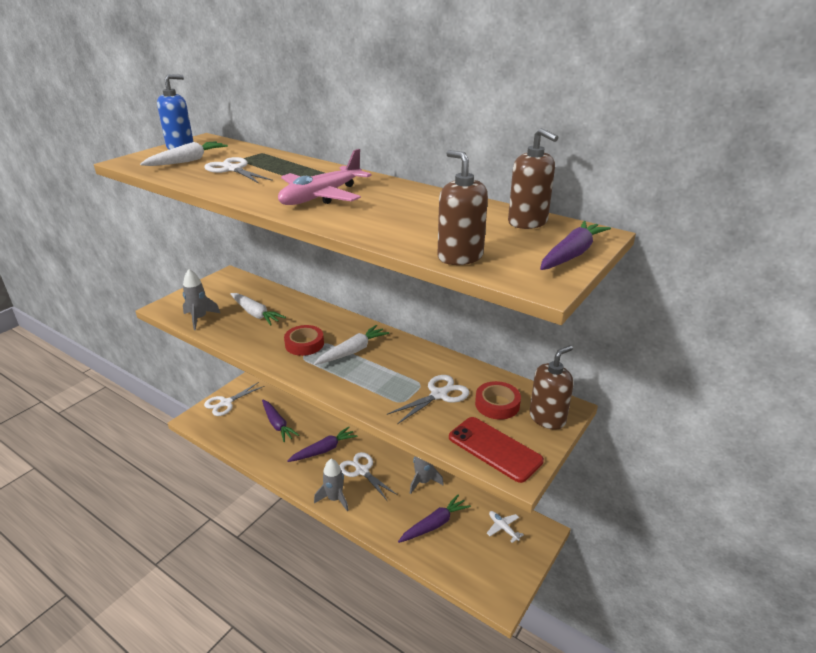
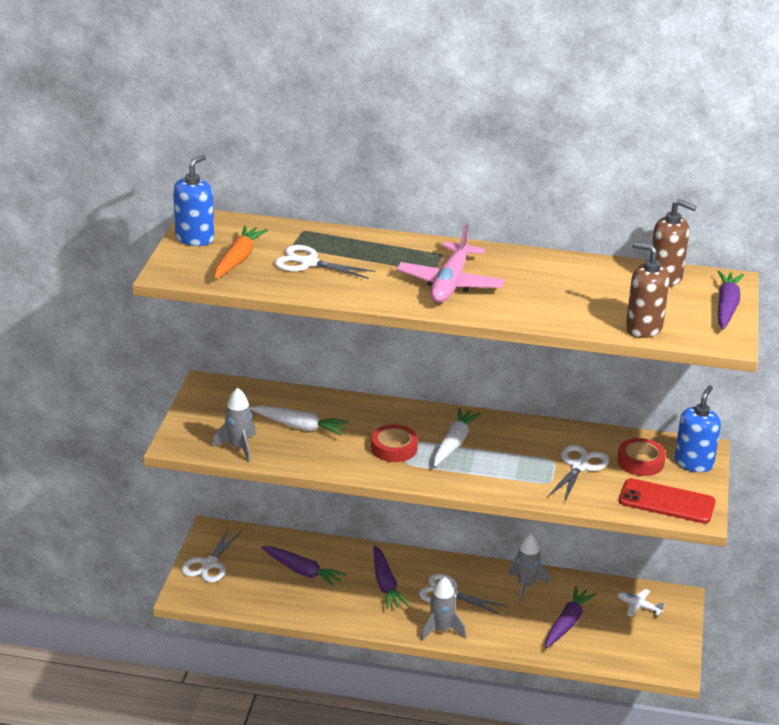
camera: 25 degrees left, 0 degrees up
white carrot [140,141,228,166] -> orange carrot [214,226,268,279]
purple carrot [287,427,358,462] -> purple carrot turned 135 degrees clockwise [374,545,409,609]
brown soap dispenser [530,345,574,430] -> blue soap dispenser [674,386,721,472]

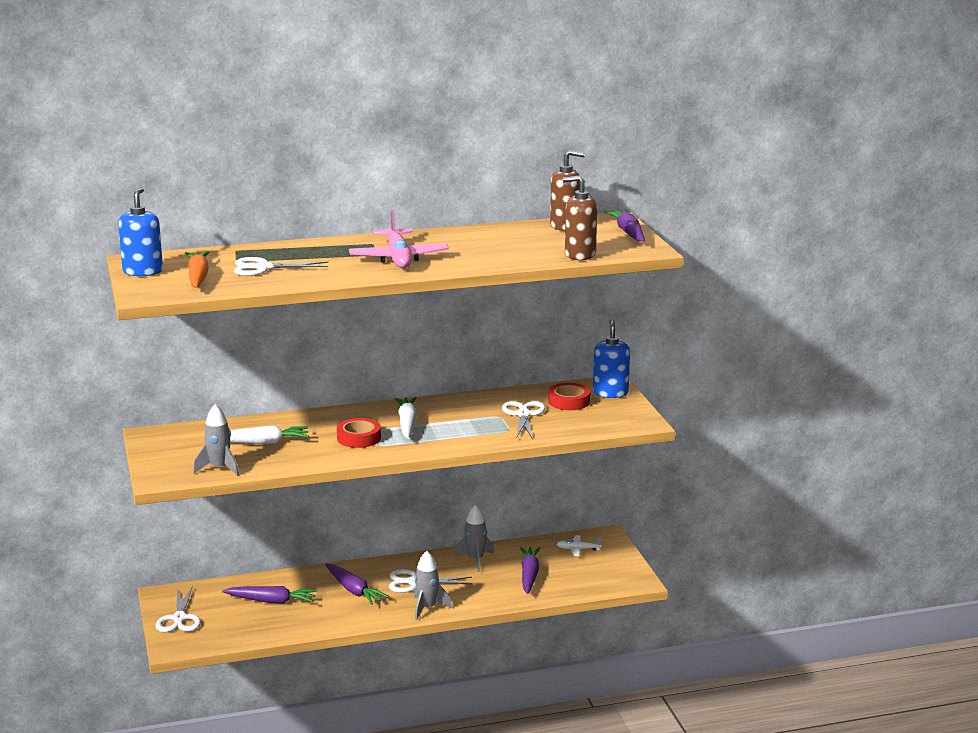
camera: 25 degrees left, 10 degrees down
red phone [619,478,716,523] -> none

